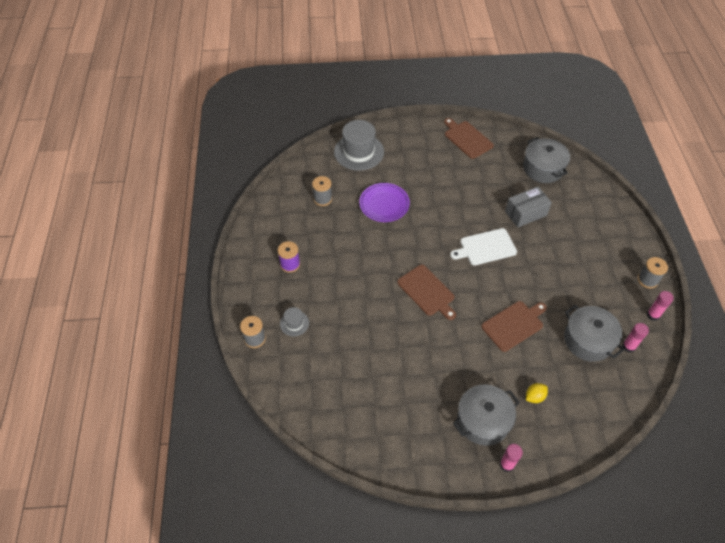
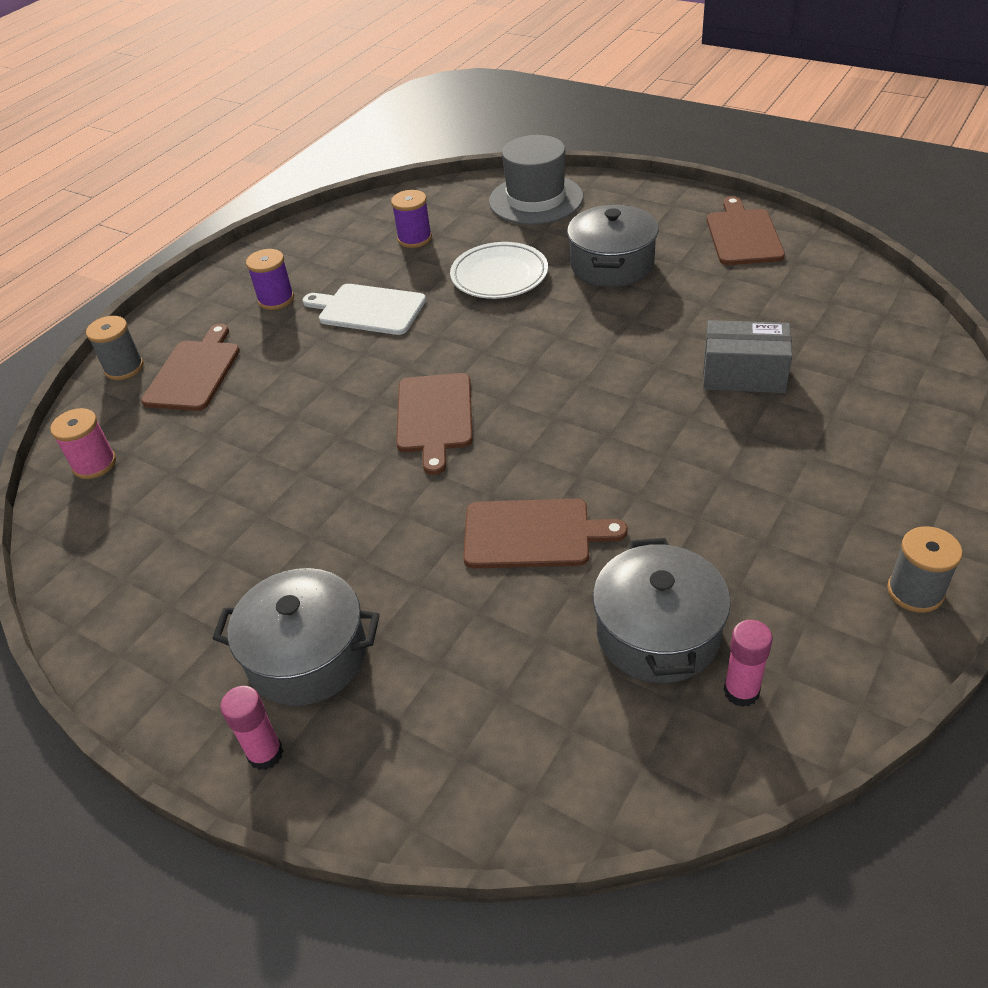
camera: 40 degrees right, 10 degrees down
grey hat [280,307,309,336] -> brown cutting board [141,324,240,411]
grey spool [312,176,332,206] -> purple spool [391,190,432,248]
purple plate [359,183,410,222] -> white plate [450,242,548,299]
white cutting board [450,228,517,265] -> white cutting board moved to [303,284,426,335]
grey pot [523,137,570,183] -> grey pot moved to [567,205,658,287]
yellow lemon [526,383,548,403] -> none
pink glue stick [647,291,674,321] -> none
none -> pink spool [50,408,116,479]

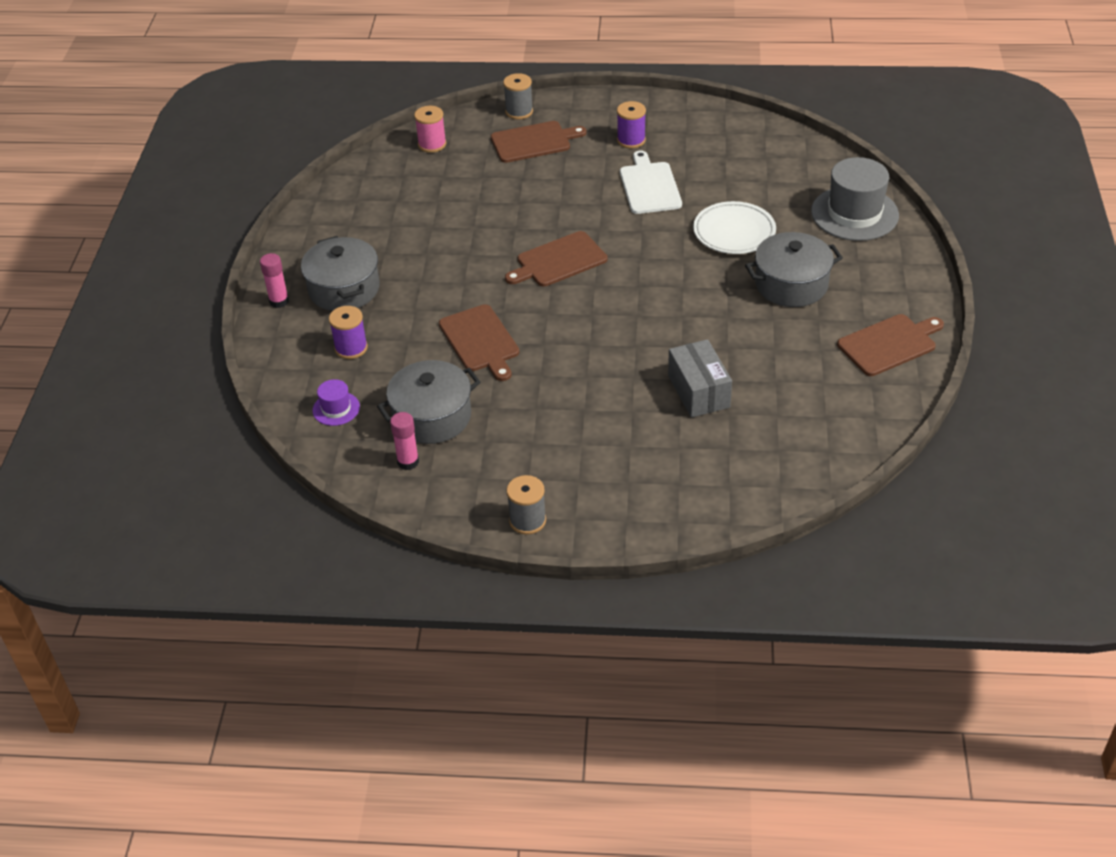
camera: 60 degrees right, 0 degrees up
purple spool [391,190,432,248] -> purple spool moved to [329,306,368,359]
none -> purple hat [312,379,360,426]

